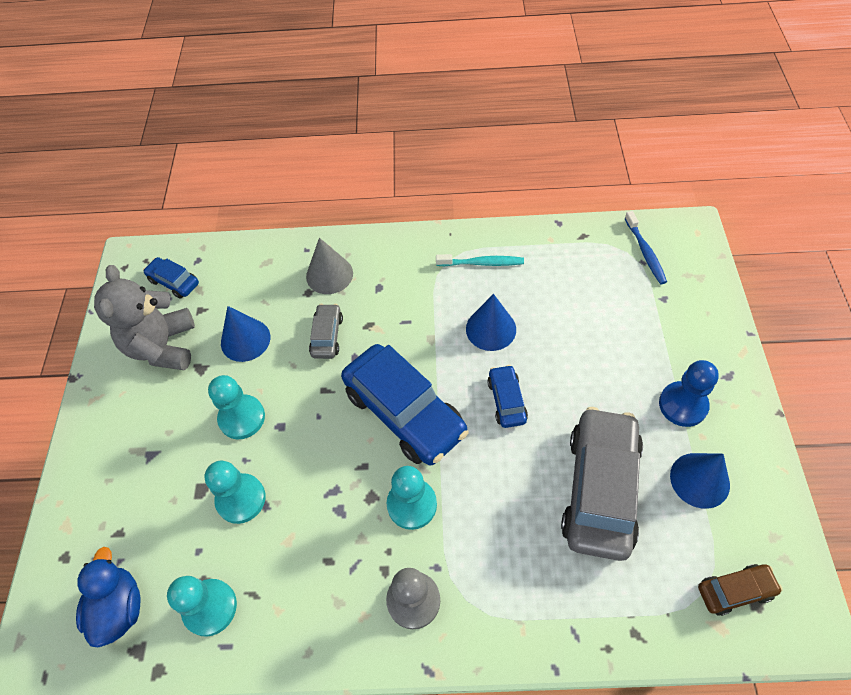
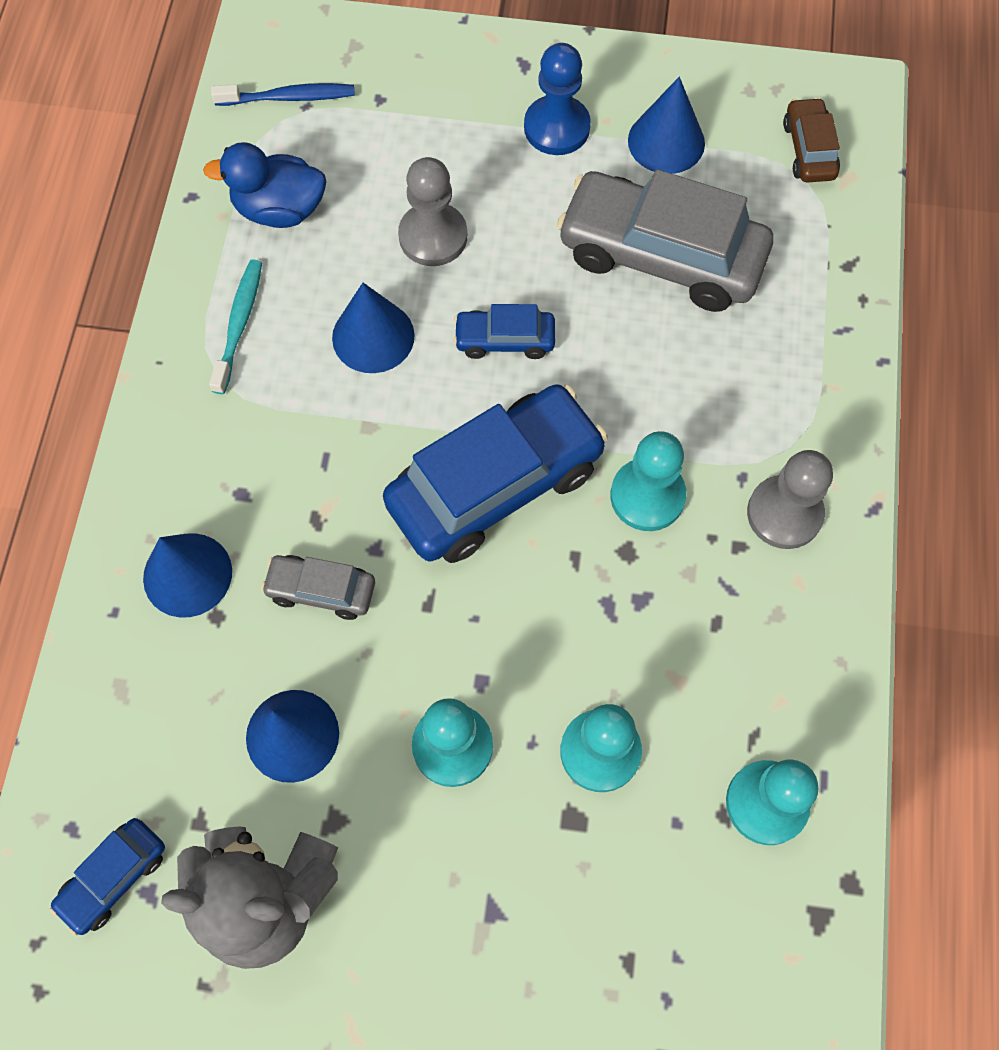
camera: 85 degrees left, 10 degrees up
blue duck [76,547,140,647] -> blue duck moved to [203,142,326,228]
grey cone [306,238,353,294] -> blue cone [143,533,232,618]
none -> grey pawn [398,157,467,266]

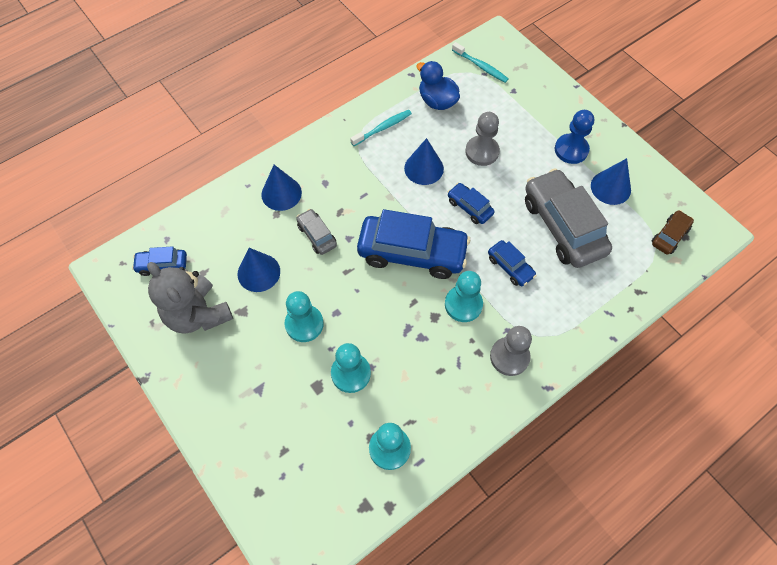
camera: 45 degrees right, 5 degrees down
blue toothbrush [211,83,355,106] -> turquoise toothbrush [452,42,509,83]
none -> blue car [488,240,536,286]

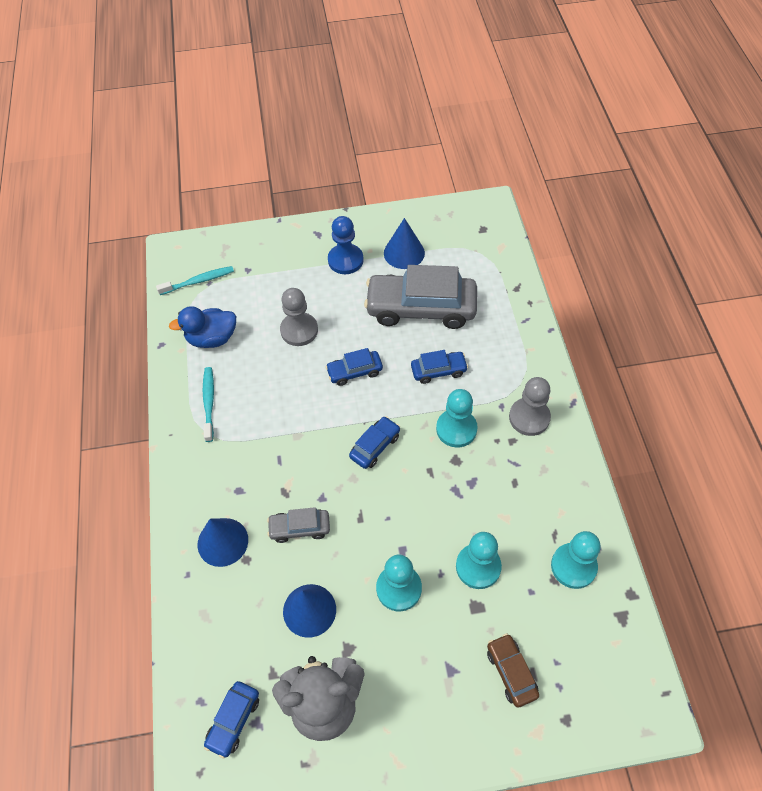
camera: 60 degrees left, 5 degrees down
blue car [357,209,470,279] -> blue car [349,416,400,469], size x0.48
blue cone [404,138,444,185] -> none
brown car [651,210,694,255] -> brown car moved to [487,633,539,708]

